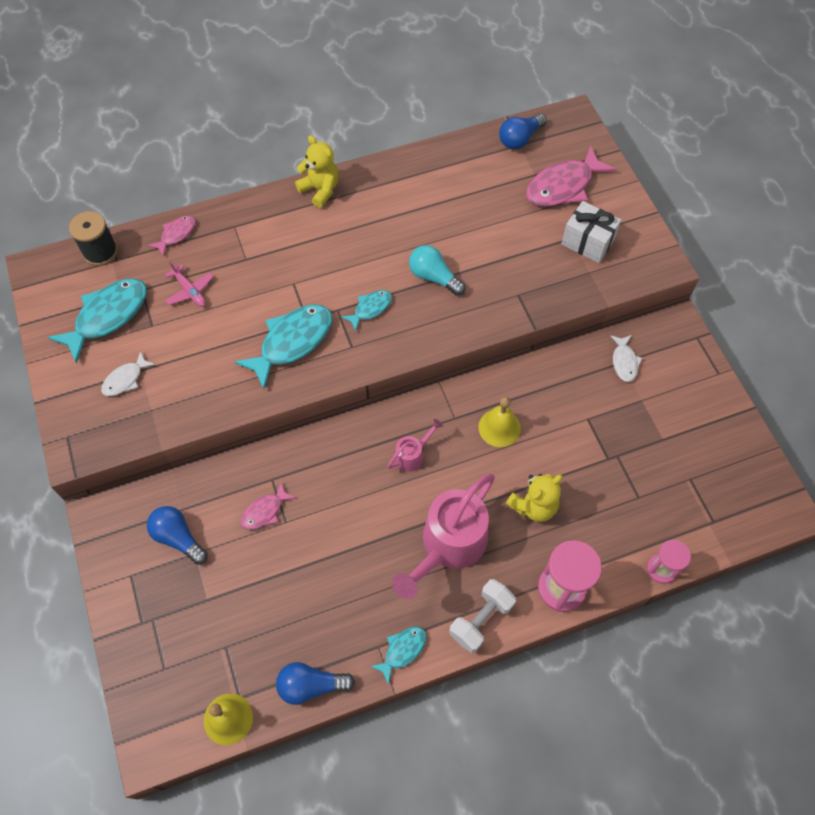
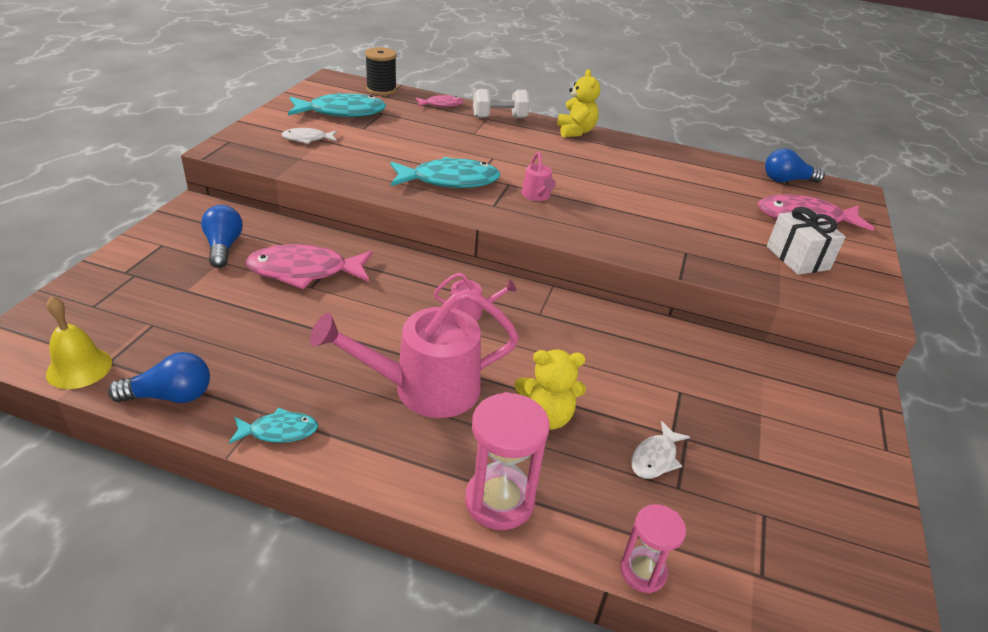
camera: 35 degrees right, 25 degrees down
pink plane [165,261,213,307] -> none
pink fish [241,483,296,530] -> pink fish [246,244,373,289], size x1.90
blue light bulb [276,662,355,705] -> blue light bulb turned 135 degrees clockwise [108,352,210,403]
turquoise fish [341,290,392,331] -> pink watering can [522,152,556,201]
turquoise light bulb [409,245,465,296] -> none
white dumbbell [449,579,516,653] -> white dumbbell moved to [473,89,530,118]
yellow bell [478,397,521,447] -> none
white fish [610,335,642,382] -> white fish moved to [631,421,690,479]

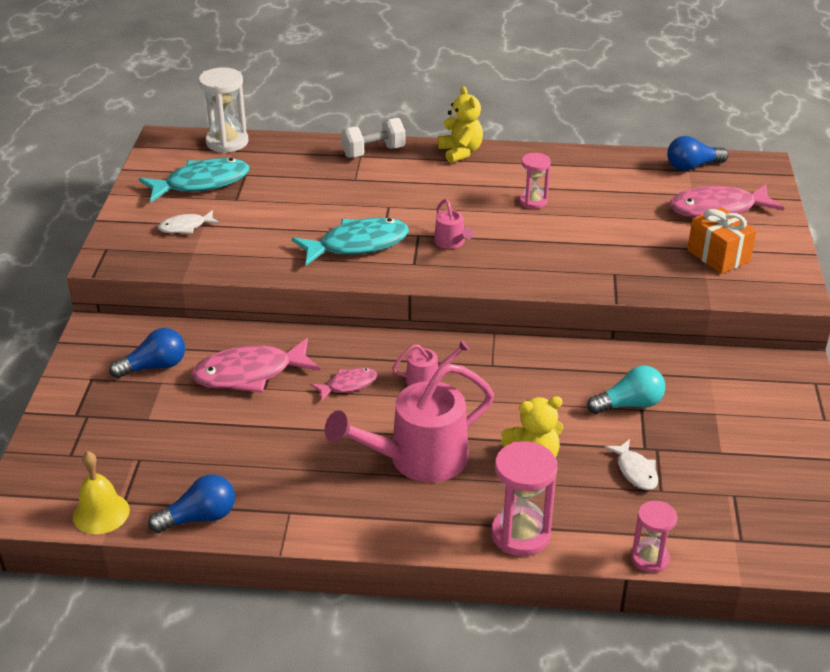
camera: 10 degrees left, 0 degrees up
blue light bulb [201,205,243,268] -> blue light bulb turned 90 degrees clockwise [109,328,185,379]
turquoise fish [229,408,318,444] -> none
black spool [365,47,397,95] -> white hourglass [199,67,248,153]
pink fish [415,95,463,107] -> pink fish moved to [311,368,378,401]
white fish [631,421,690,479] -> white fish turned 45 degrees counterclockwise [605,439,658,490]
white gift [767,207,846,275] -> orange gift [687,207,757,274]
none -> pink hourglass [519,153,551,209]
none -> turquoise light bulb [587,366,665,414]

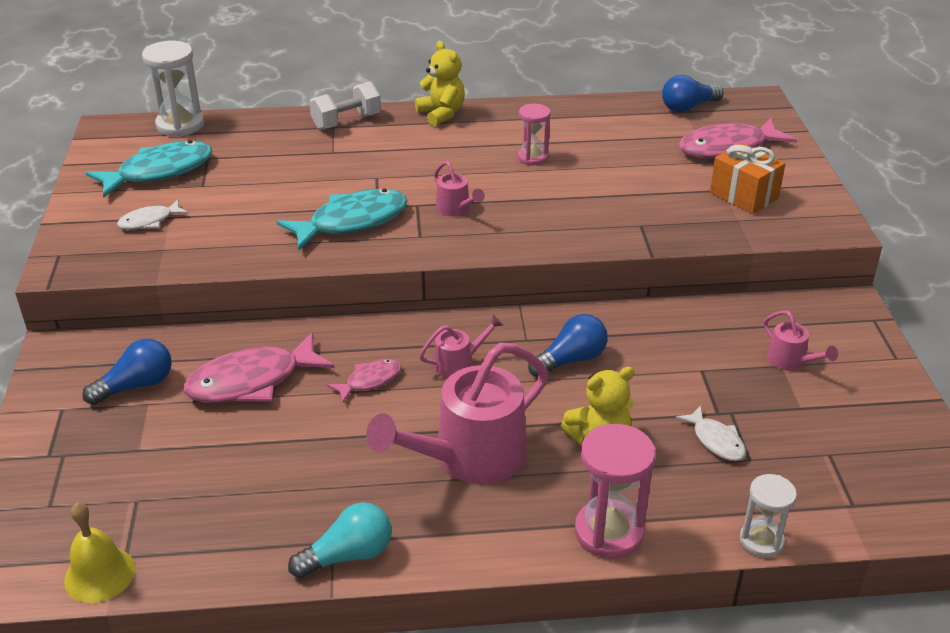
camera: 10 degrees left, 0 degrees up
blue light bulb [148,474,235,533] -> blue light bulb moved to [528,314,608,377]
turquoise light bulb [587,366,665,414] -> turquoise light bulb moved to [288,502,391,578]
pink hourglass [631,501,677,573] -> white hourglass [740,474,797,558]
none -> pink watering can [763,310,838,371]

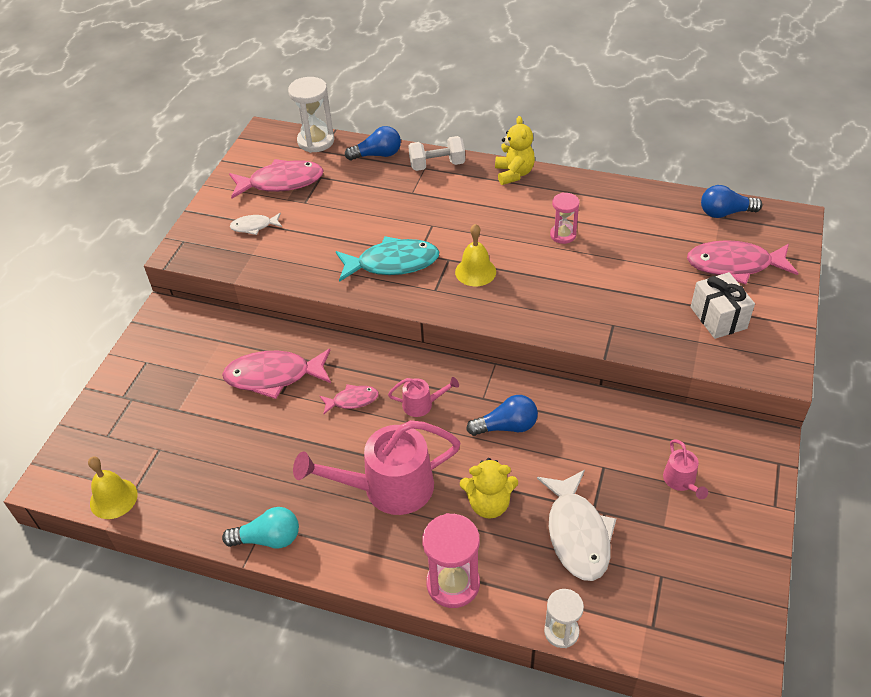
camera: 25 degrees right, 10 degrees up
blue light bulb [82,339,172,405] -> blue light bulb moved to [345,126,401,160]
turquoise fish [86,140,213,198] -> pink fish [229,159,324,199]
pink watering can [434,161,485,216] -> yellow bell [455,224,496,286]
white fish [675,405,746,461] -> white fish [537,470,616,581], size x1.90
orange gift [710,143,785,214] -> white gift [691,272,755,339]

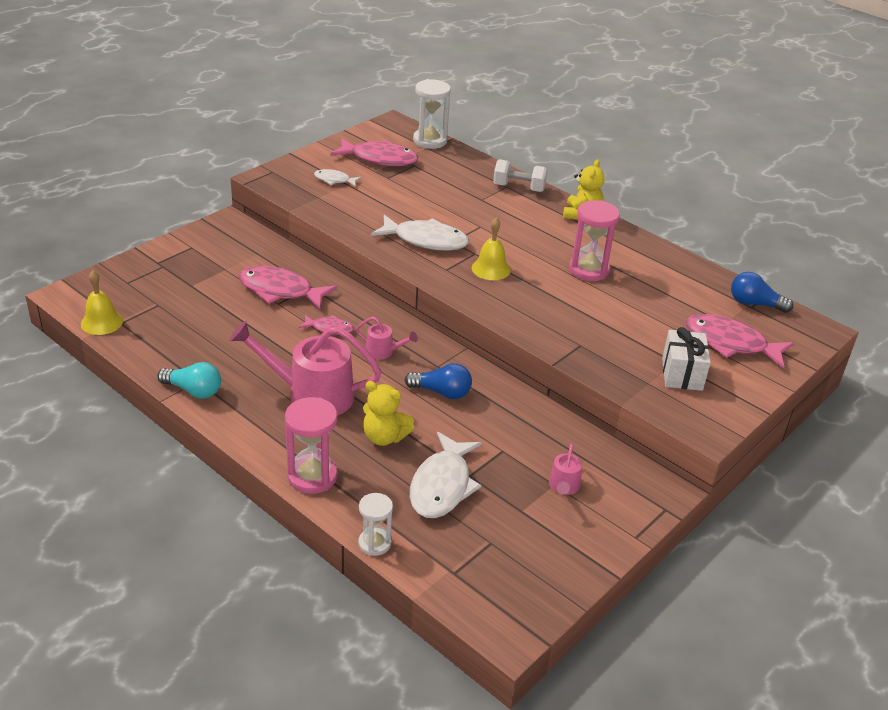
camera: 20 degrees right, 10 degrees down
turquoise fish [336,236,439,282] -> white fish [371,215,469,251]
blue light bulb [345,126,401,160] -> none
pink hourglass [550,193,580,244] -> pink hourglass [569,200,620,281], size x1.60

